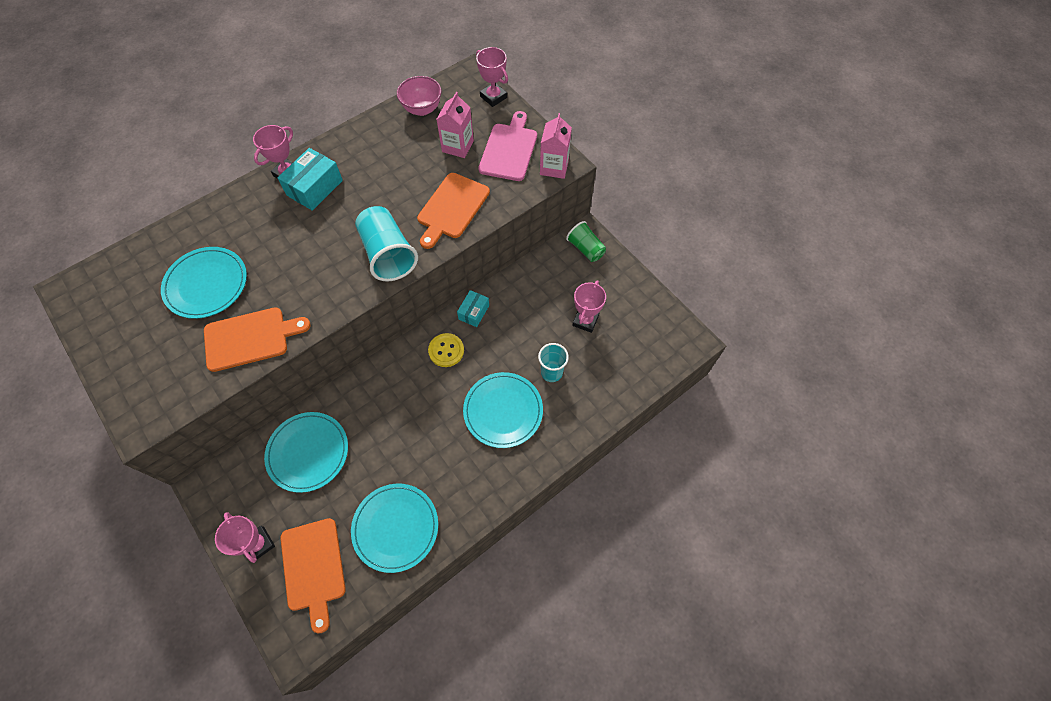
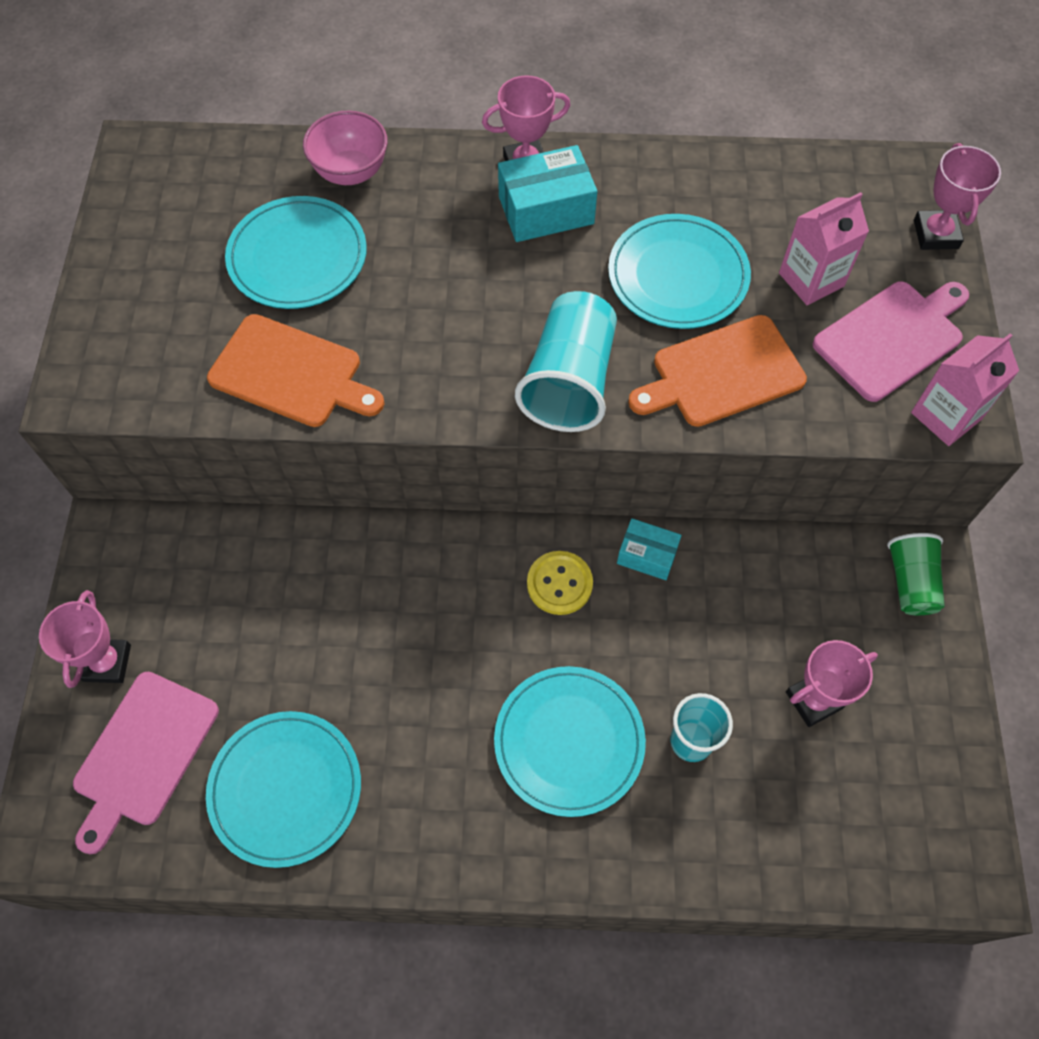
camera: 40 degrees right, 0 degrees up
turquoise plate [264,412,348,493] -> turquoise plate moved to [608,214,751,329]
orange cutting board [280,518,346,633] -> pink cutting board [73,672,219,854]
pink bowl [397,76,442,116] -> pink bowl moved to [303,111,388,185]
turquoise box [457,290,489,327] -> turquoise box turned 45 degrees clockwise [617,518,682,580]

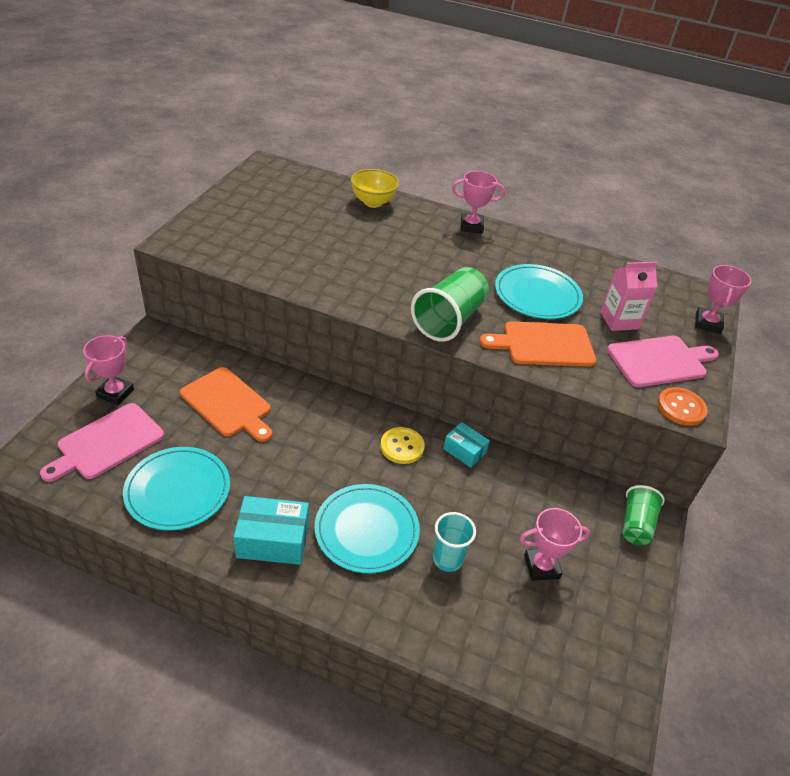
camera: 15 degrees right, 20 degrees down
orange cutting board [207,314,384,427] -> orange cutting board moved to [180,367,272,442]
turquoise plate [225,196,367,309] -> none
pink bowl [303,111,388,185] -> yellow bowl [351,169,399,208]
turquoise box [498,145,597,242] -> turquoise box moved to [234,496,309,565]
turquoise cup [515,291,617,432] -> green cup [411,267,489,342]
pink carton [911,333,1019,446] -> orange button [657,387,708,426]

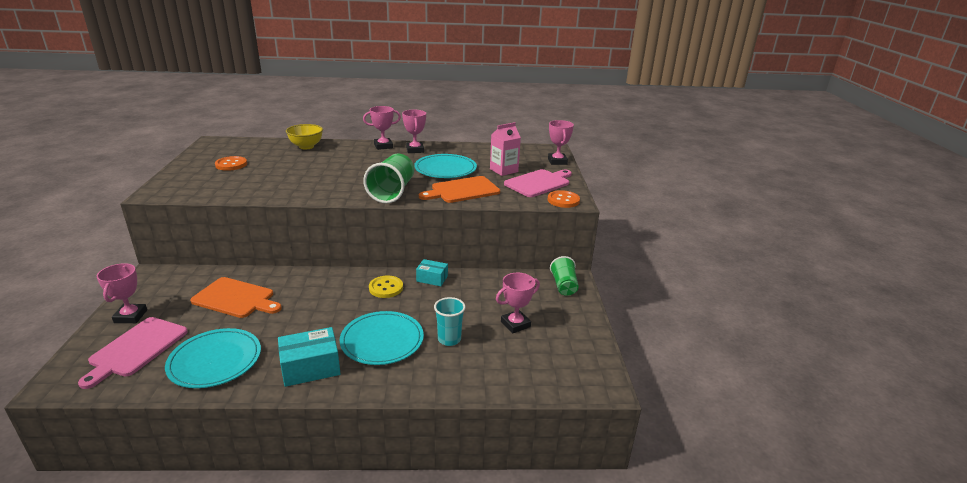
camera: 20 degrees left, 15 degrees down
none -> orange button [215,156,247,171]
none -> pink trophy [402,110,426,153]

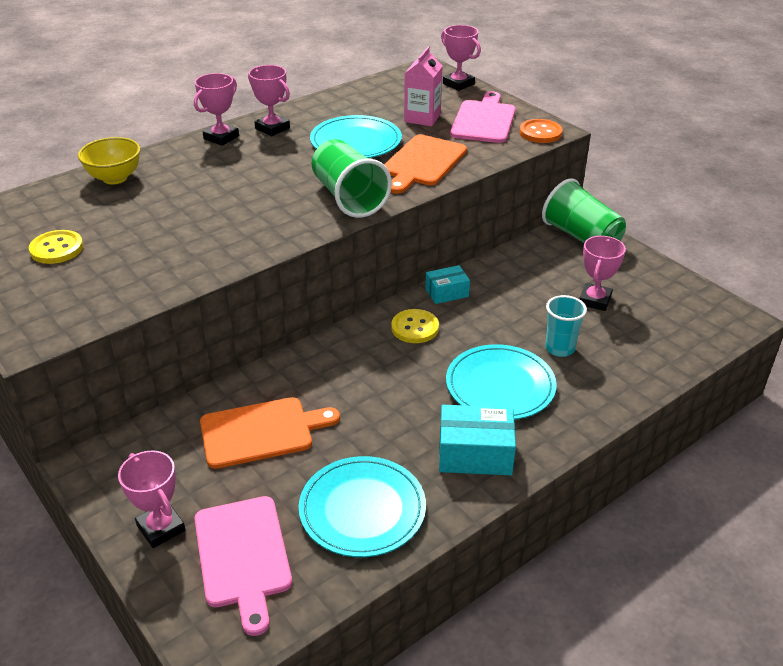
camera: 35 degrees left, 10 degrees up
orange button [215,156,247,171] -> yellow button [29,230,83,264]
turquoise box [278,327,341,387] -> turquoise box turned 60 degrees clockwise [439,405,516,475]
green cup [550,256,579,296] -> green cup [542,178,626,243], size x1.58

